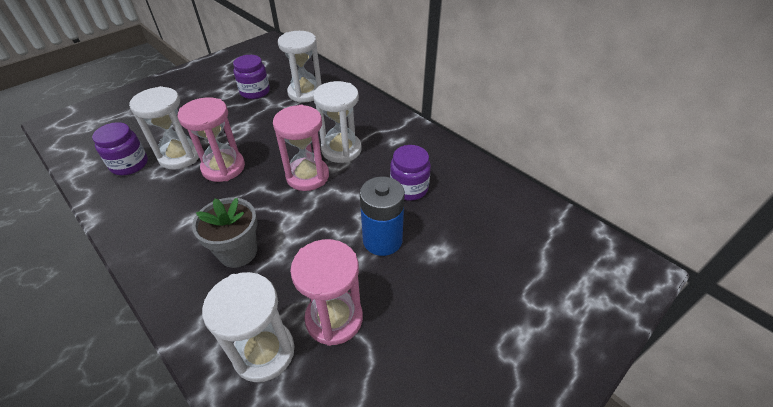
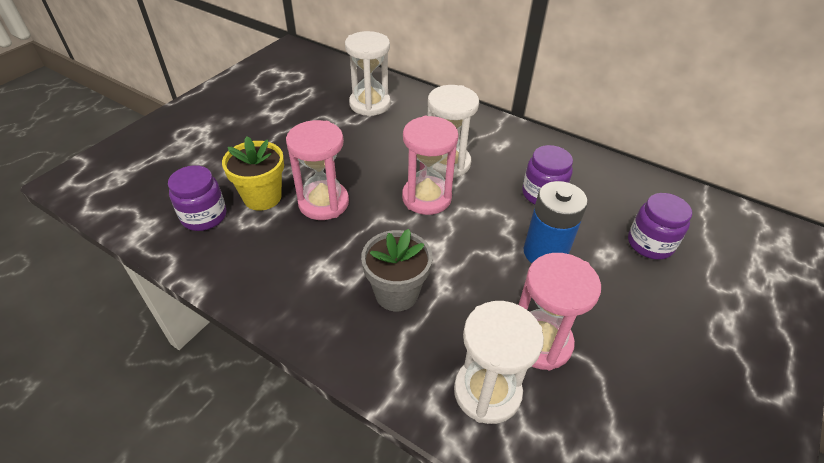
camera: 15 degrees left, 0 degrees up
white hourglass [129,86,199,170] -> yellow flower pot [222,136,284,211]
purple jar [233,55,270,99] -> purple jar moved to [628,193,692,260]

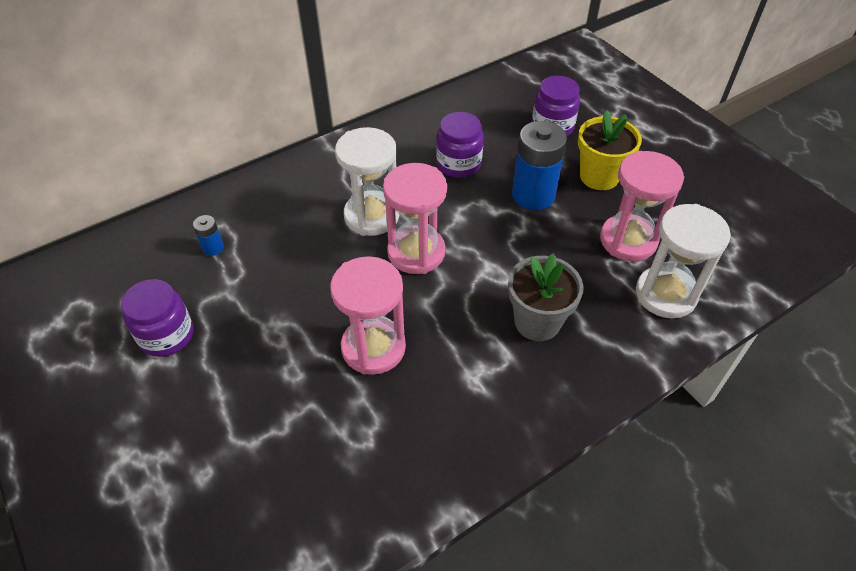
camera: 65 degrees left, 5 degrees up
purple jar [168,165,226,231] -> purple jar moved to [121,279,193,357]
yellow flower pot [222,136,284,211] -> yellow flower pot moved to [578,110,642,190]
white hourglass [345,31,391,116] -> blue battery [193,215,224,256]

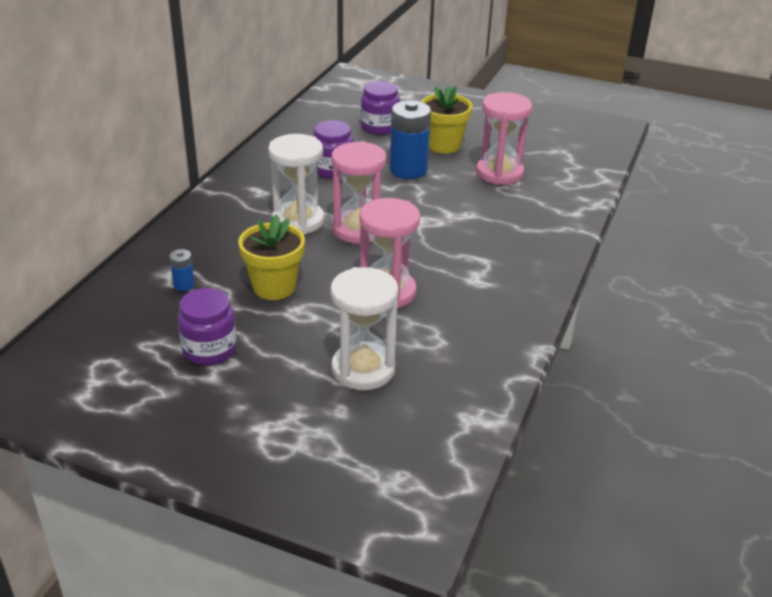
camera: 35 degrees left, 15 degrees down
grey flower pot [508,253,584,341] -> none
white hourglass [636,204,731,319] -> white hourglass moved to [330,267,398,390]
none -> yellow flower pot [238,214,305,300]

